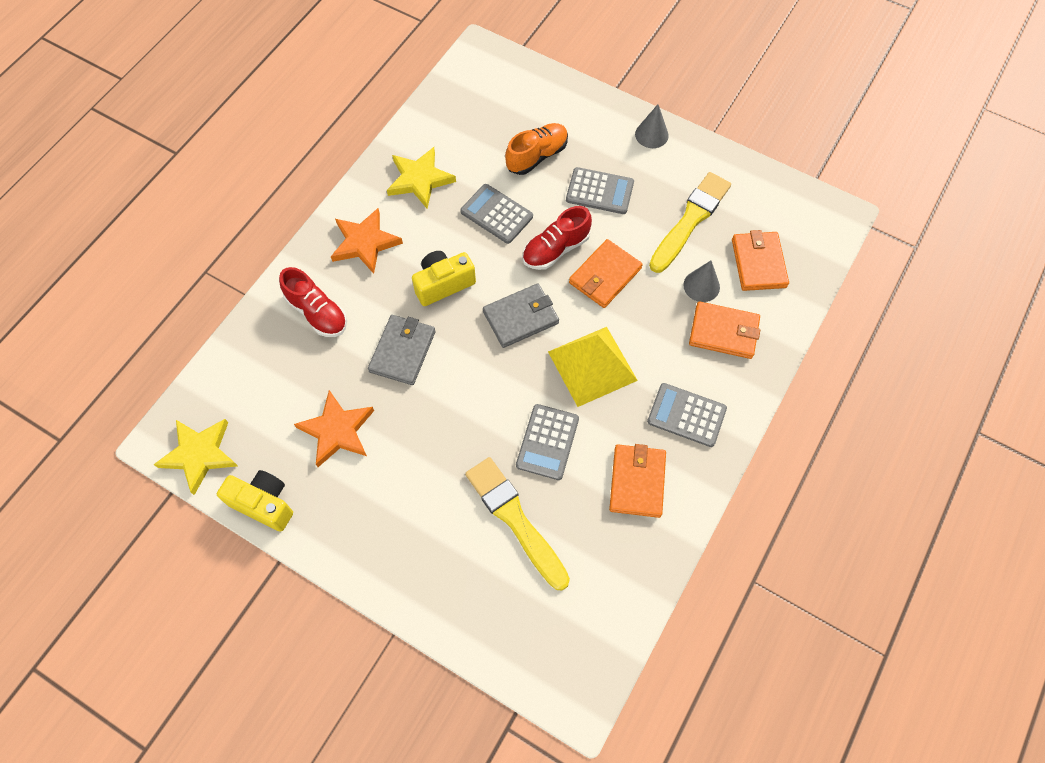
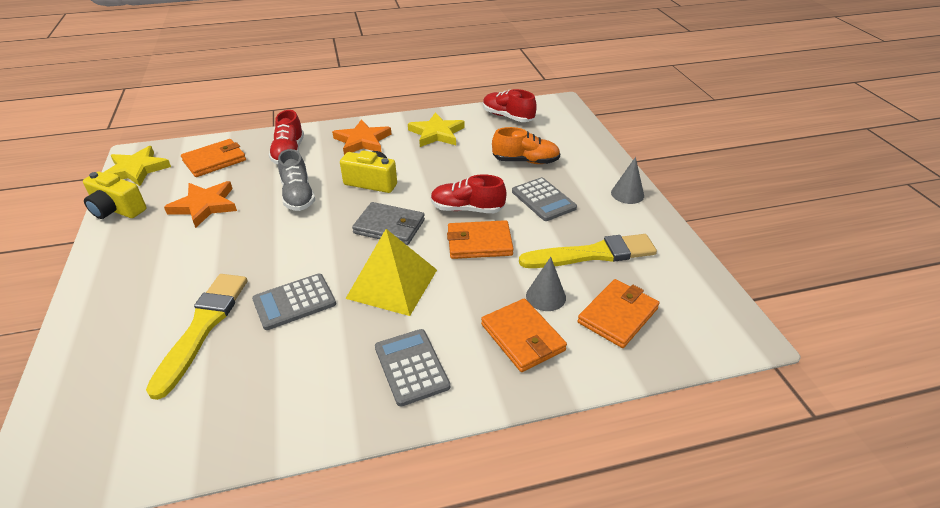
camera: 45 degrees right, 25 degrees down
yellow camera [217,470,293,532] -> yellow camera turned 135 degrees clockwise [83,172,147,219]
grey wallet [368,315,436,385] -> grey shoe [278,149,315,211]
grey calculator [460,184,533,244] -> none
orange wallet [609,444,666,518] -> orange wallet moved to [181,139,246,177]
none -> red shoe [483,89,537,122]

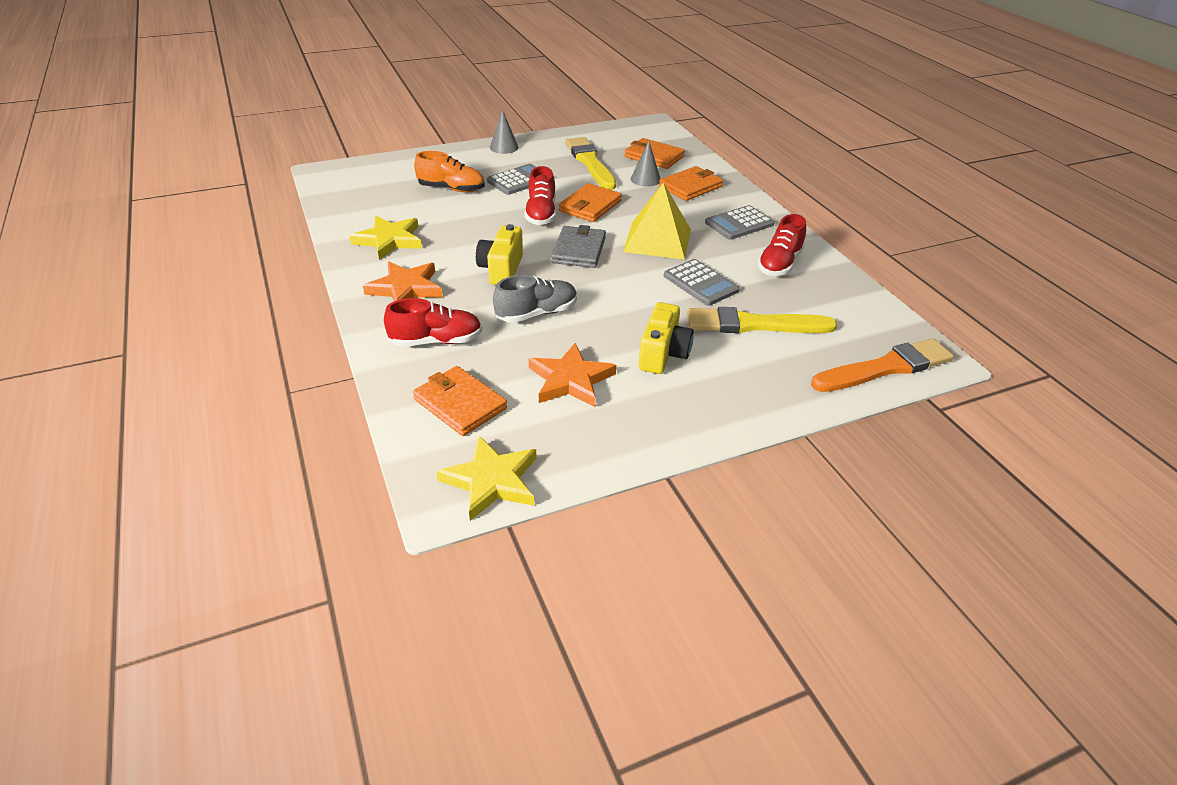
camera: 100 degrees left, 0 degrees up
yellow camera [83,172,147,219] -> yellow camera moved to [639,302,694,374]
orange wallet [447,220,514,259] -> orange wallet turned 45 degrees clockwise [559,183,622,222]
red shoe [483,89,537,122] -> red shoe moved to [757,214,806,276]
orange shoe [492,127,560,164] -> orange shoe turned 105 degrees clockwise [414,151,485,192]
none -> orange brush [811,339,954,392]

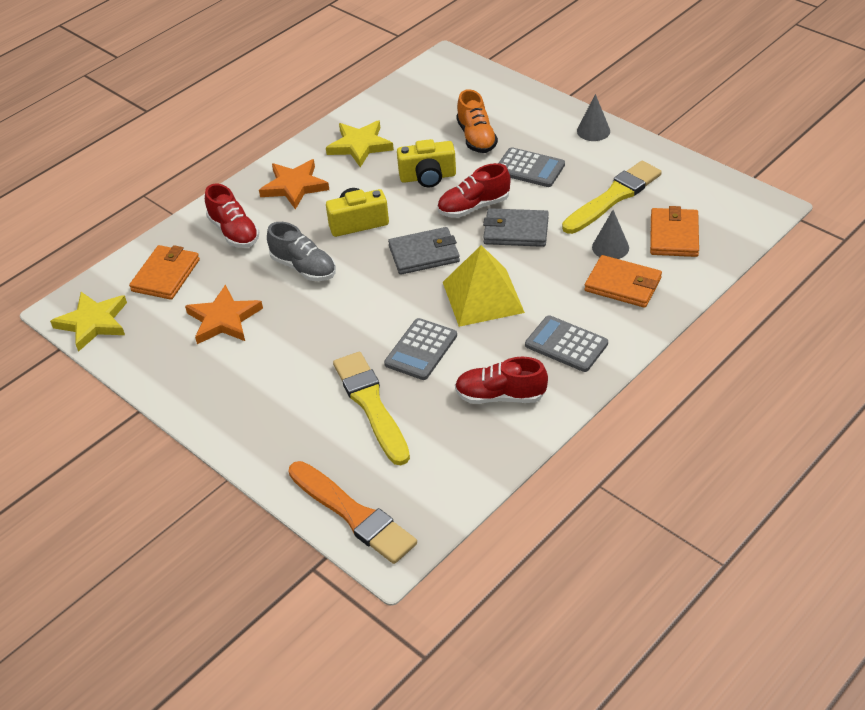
camera: 70 degrees right, 5 degrees up
orange wallet [559,183,622,222] -> grey wallet [483,208,549,247]
yellow camera [639,302,694,374] -> yellow camera moved to [397,139,456,187]

